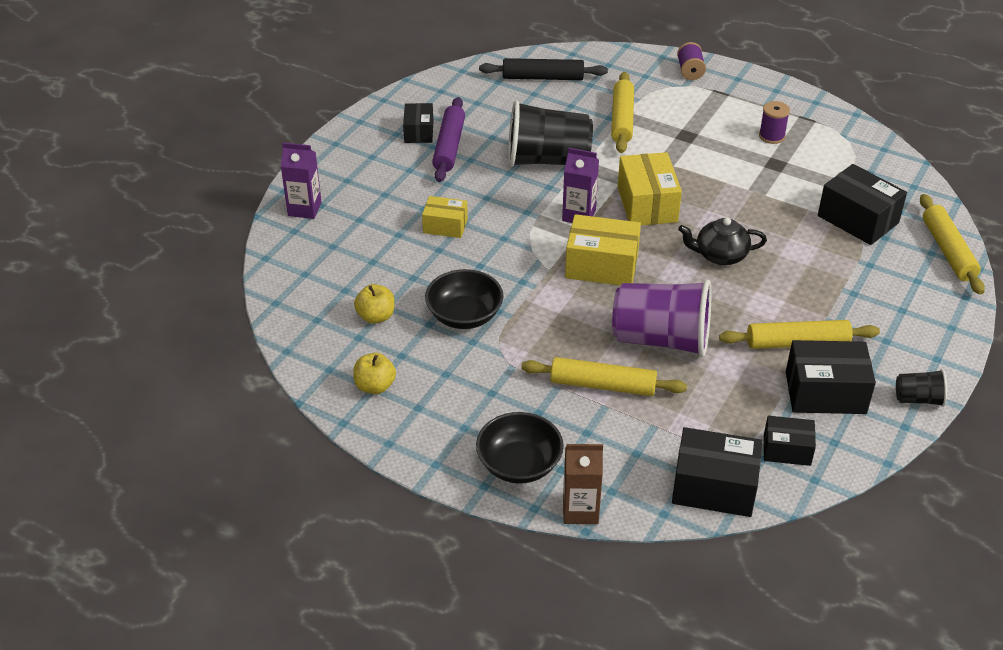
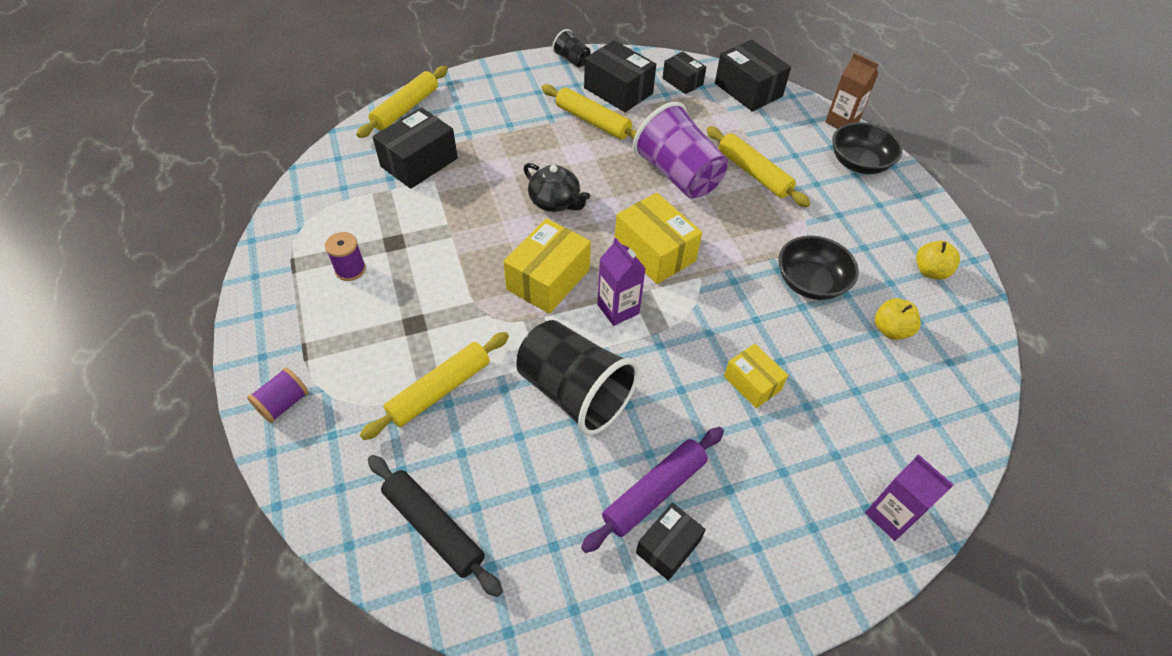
camera: 140 degrees left, 10 degrees up
black box [818,164,907,245] -> black box turned 45 degrees clockwise [372,107,458,189]

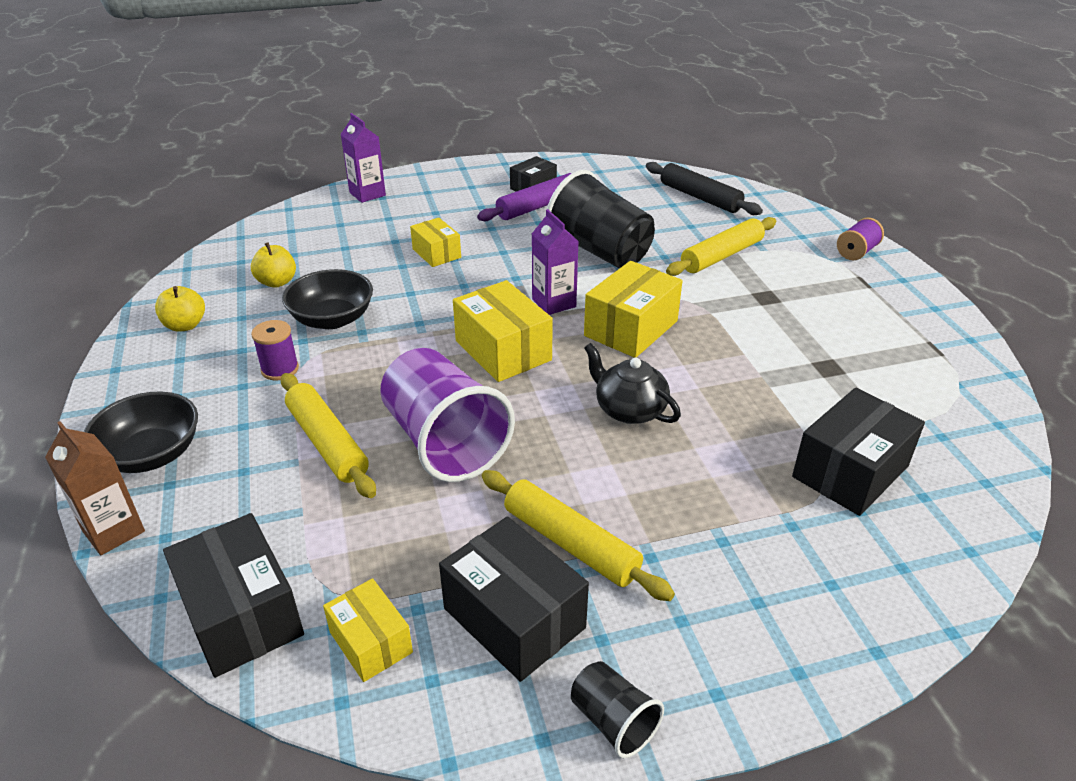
camera: 175 degrees left, 15 degrees down
purple spool [325,232,366,281] -> purple spool moved to [251,320,299,381]
yellow rolling pin [356,66,448,138] -> none
black box [662,51,706,94] -> yellow box [323,578,413,682]

